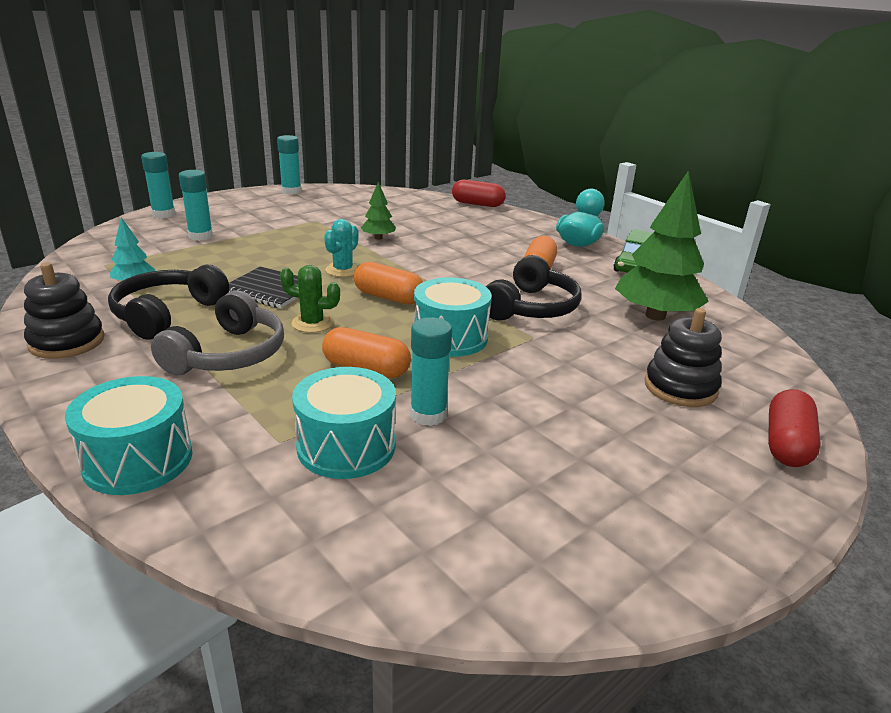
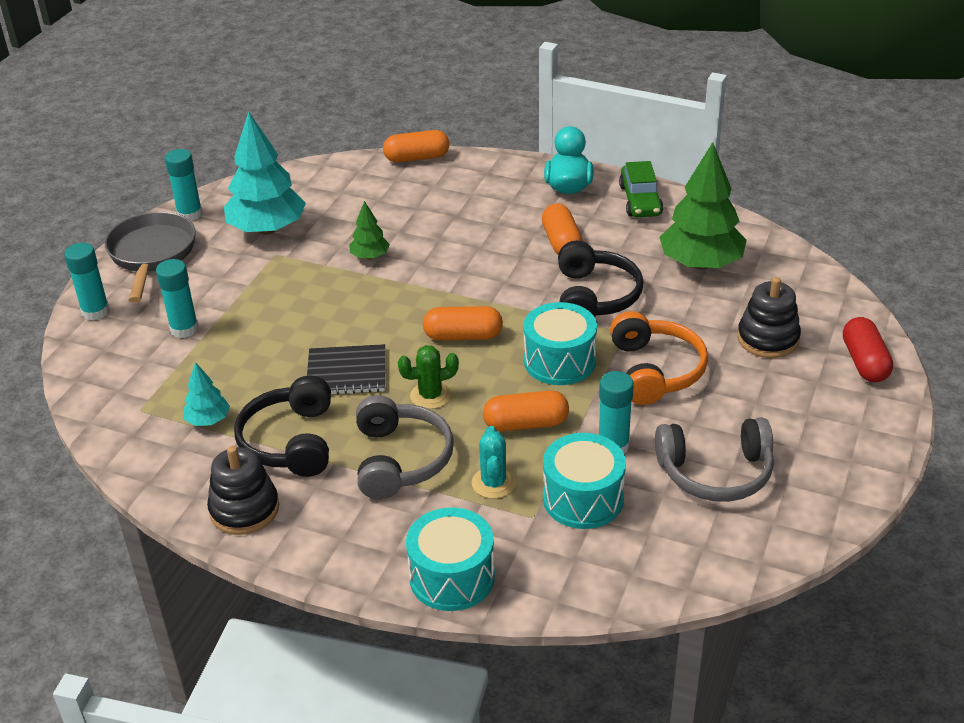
camera: 25 degrees left, 10 degrees up
turquoise cactus [324,219,359,277] -> turquoise cactus moved to [472,426,516,499]
red capsule [452,180,506,207] -> orange capsule [383,130,449,163]
none -> grey pan [104,212,196,303]
none -> turquoise tree [224,111,306,235]
none -> orange headphones [610,311,708,405]
none -> grey headphones [655,417,774,502]

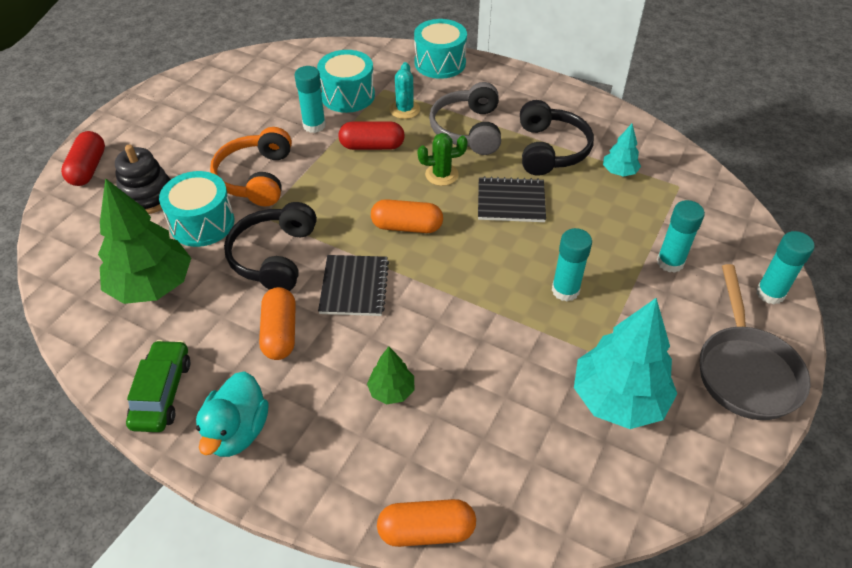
camera: 175 degrees left, 10 degrees up
turquoise glue stick [165,149,203,221] -> turquoise glue stick moved to [552,228,592,301]
black stacking toy [207,446,279,535] -> none
green tree [349,201,390,259] -> green tree moved to [367,347,414,404]
orange capsule [483,390,569,431] -> red capsule [338,121,405,150]
turquoise drum [523,302,597,385] -> turquoise drum moved to [159,171,234,247]
grey headphones [655,417,774,502] -> none
none -> black notebook [318,255,389,316]

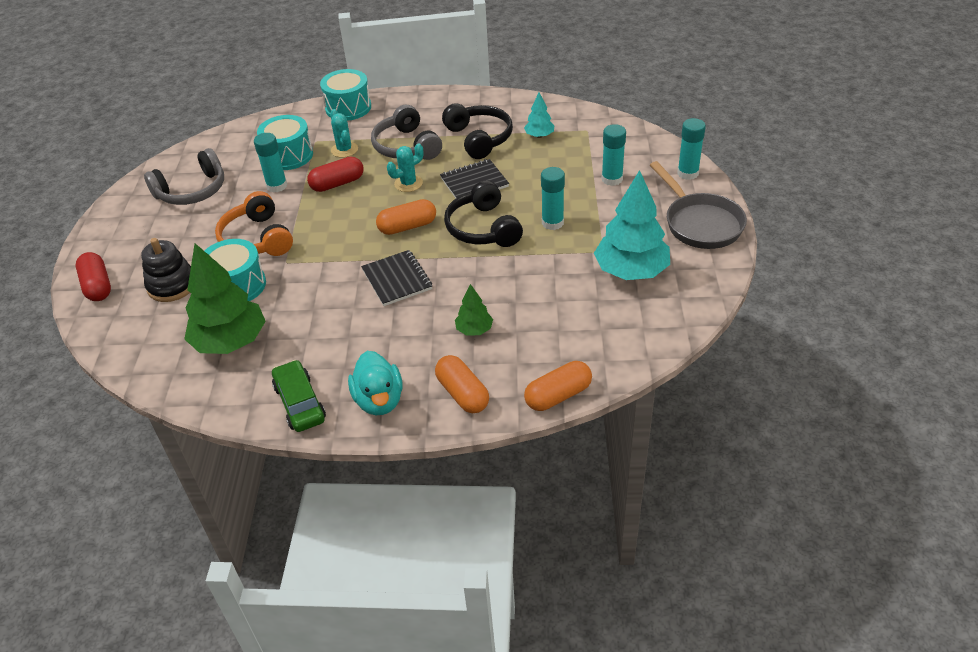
camera: 25 degrees left, 5 degrees down
black headphones [224,202,317,291] -> black headphones moved to [444,180,523,247]
orange capsule [259,287,296,360] -> orange capsule moved to [435,355,489,413]
green cactus [417,133,468,186] -> turquoise cactus [387,143,423,192]
none -> grey headphones [144,148,224,205]

